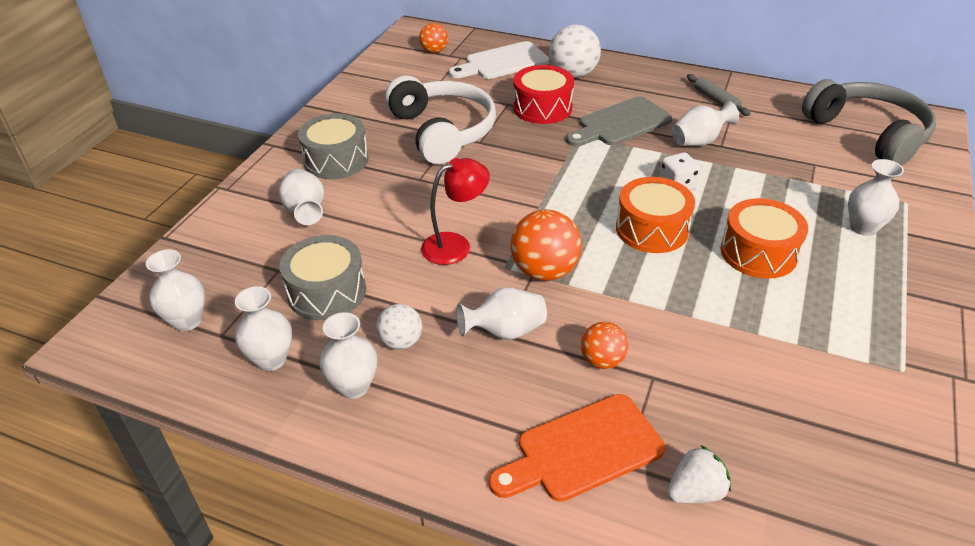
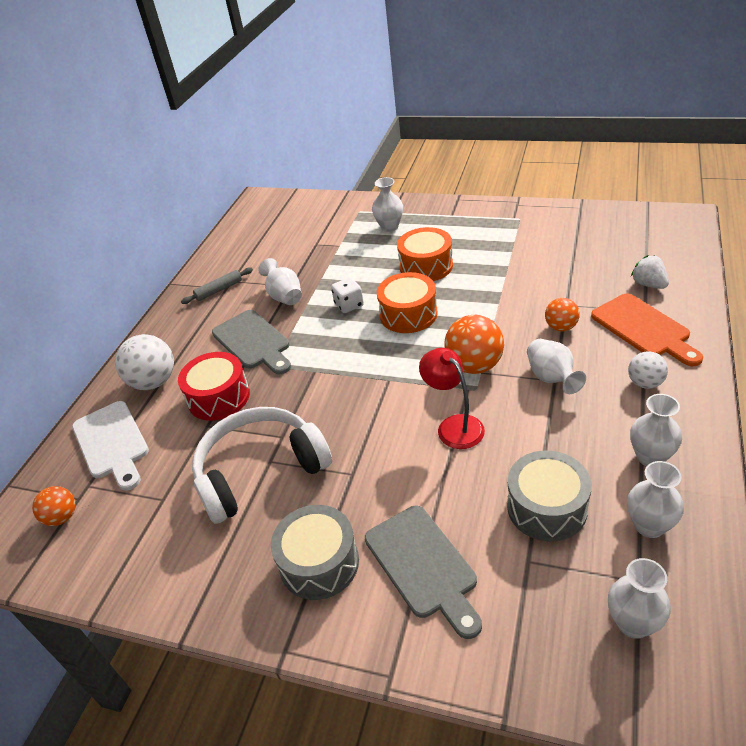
camera: 90 degrees left, 0 degrees up
white vase [279,169,324,225] -> grey cutting board [365,506,482,639]
white ball [376,304,422,350] -> white ball moved to [628,351,668,389]
grey headphones [802,79,936,166] -> none

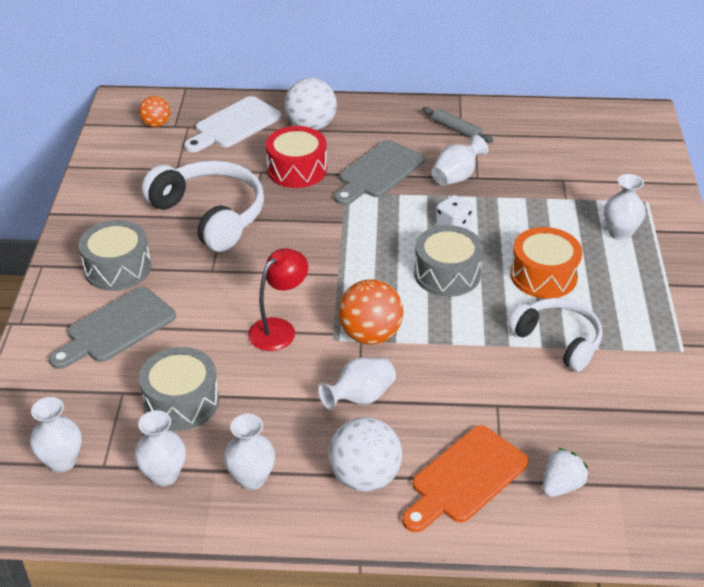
camera: 70 degrees right, 0 degrees up
orange drum [377,272,438,333] -> grey drum [414,225,484,297]
orange ball [545,298,580,331] -> none
white ball [628,351,668,389] -> white ball [328,417,402,492], size x1.68
none -> white headphones [508,298,602,372]

